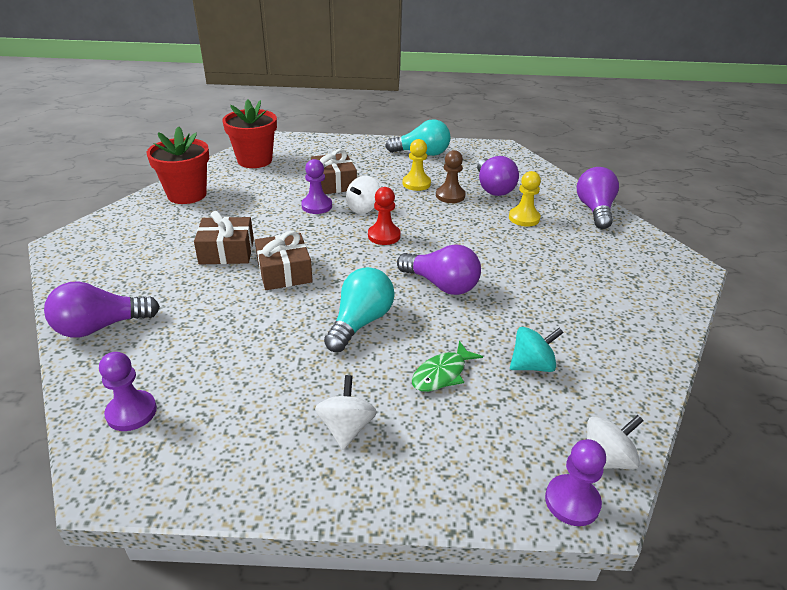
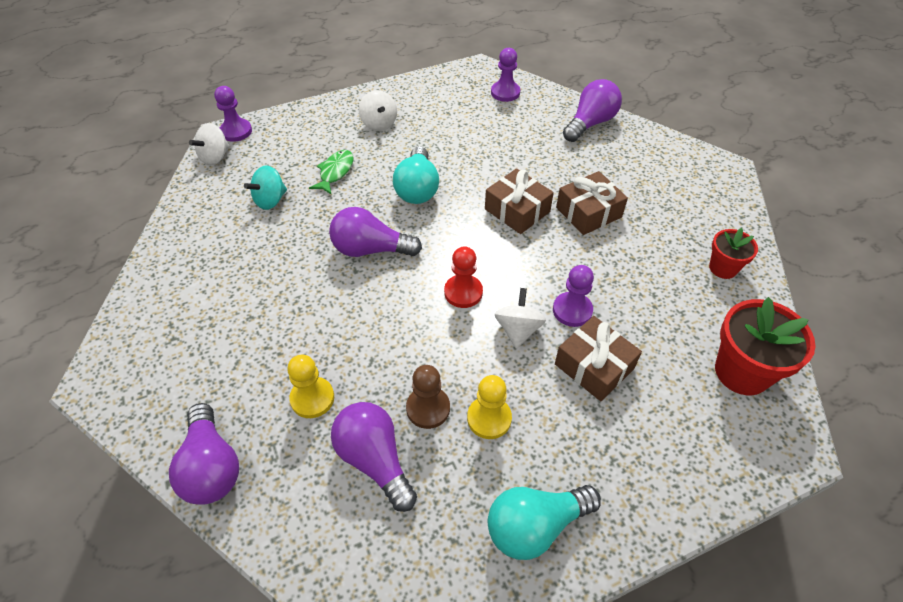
camera: 155 degrees right, 15 degrees up
red flower pot [147,126,209,204] -> red flower pot [709,228,758,279], size x0.58

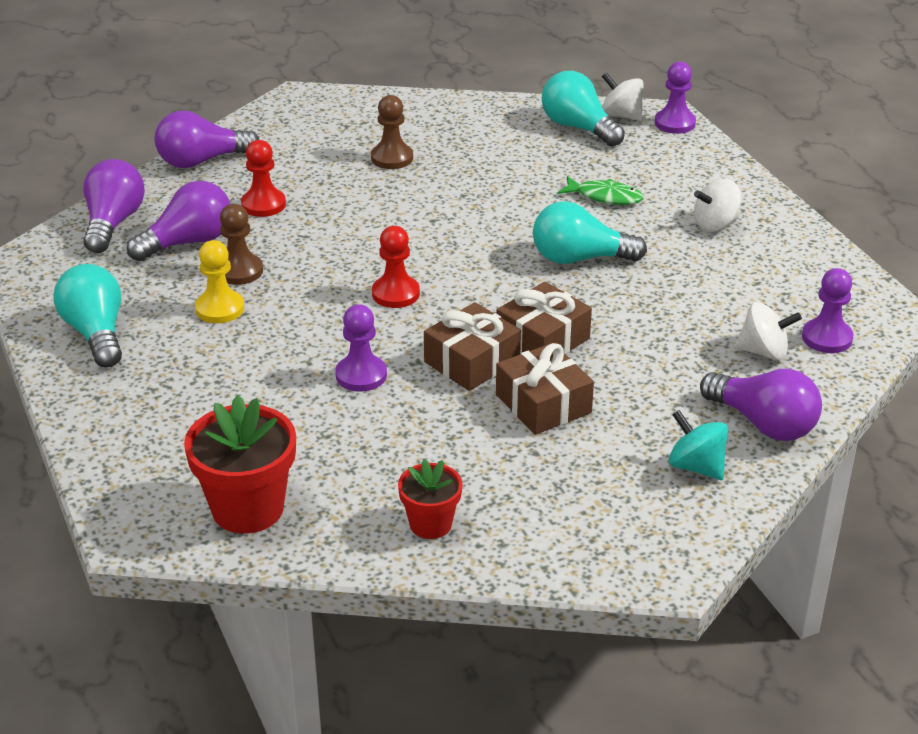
camera: 90 degrees right, 15 degrees down
turquoise spinning top [244,165,287,210] -> turquoise spinning top moved to [668,410,728,480]
yellow pawn [287,355,334,418] -> red pawn [241,140,286,217]
purple light bulb [329,207,422,257] -> purple light bulb moved to [83,159,145,253]
white spinning top [495,288,546,349] -> white spinning top moved to [734,302,802,360]
brown gift [555,316,642,401] -> brown gift moved to [424,302,521,391]
none -> brown pawn [371,95,413,169]
none -> turquoise light bulb [542,71,625,147]

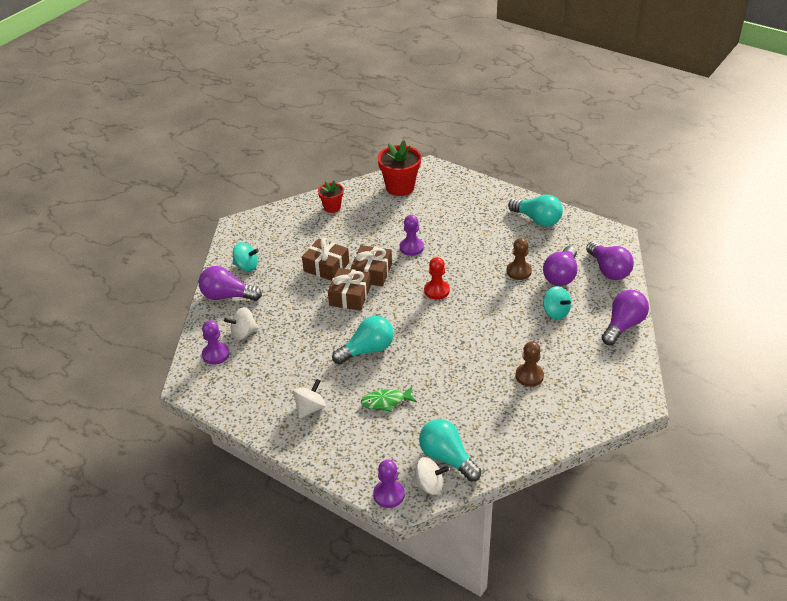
camera: 150 degrees right, 5 degrees up
yellow pawn [195,240,244,323] -> none
red pawn [241,140,286,217] -> turquoise spinning top [543,286,571,320]
turquoise light bulb [542,71,625,147] -> turquoise light bulb turned 150 degrees counterclockwise [419,419,481,482]

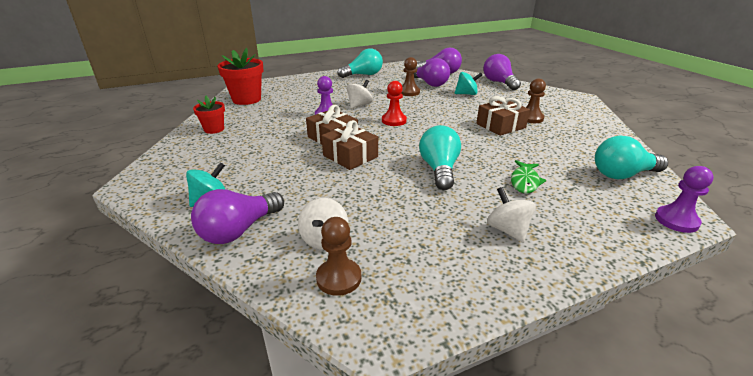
camera: 60 degrees left, 10 degrees down
purple pawn [202,320,230,365] -> brown pawn [316,217,361,296]
brown gift [302,238,349,281] -> brown gift moved to [476,96,530,136]
white spinning top [411,457,449,495] -> white spinning top moved to [347,80,373,109]

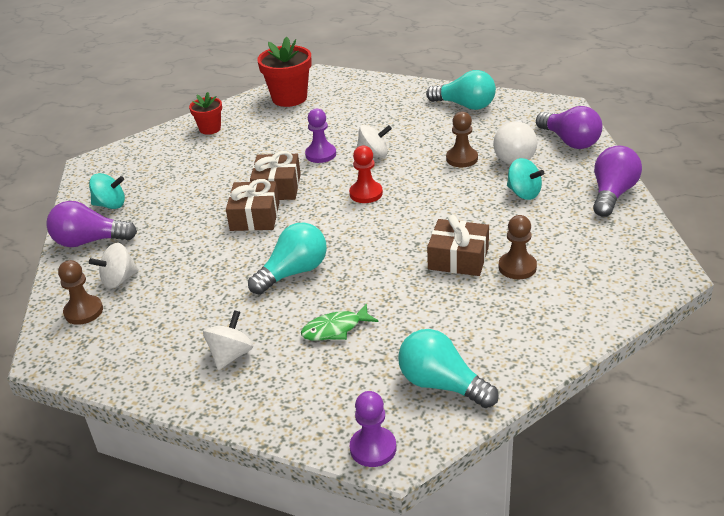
camera: 50 degrees right, 5 degrees up
purple light bulb [414,58,450,87] -> white light bulb [493,120,537,164]

